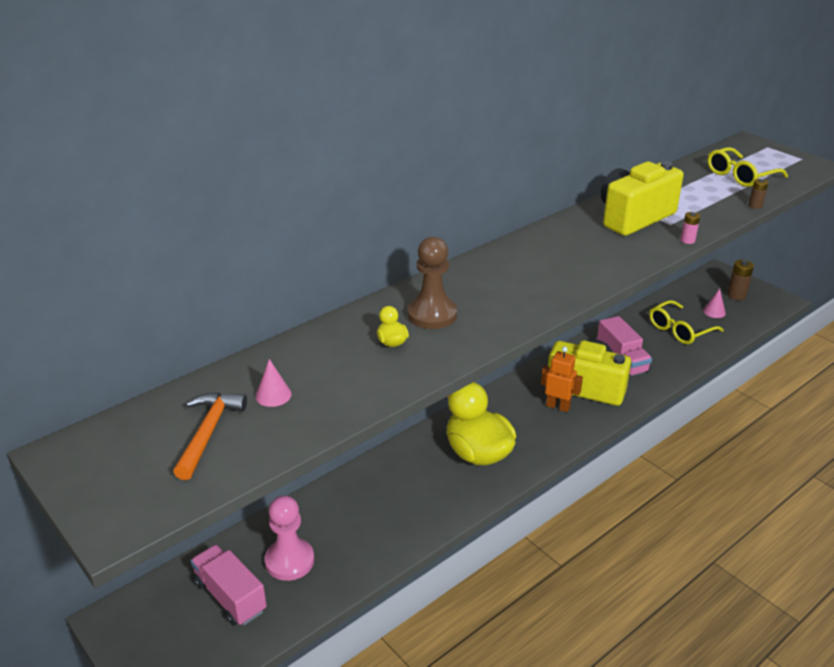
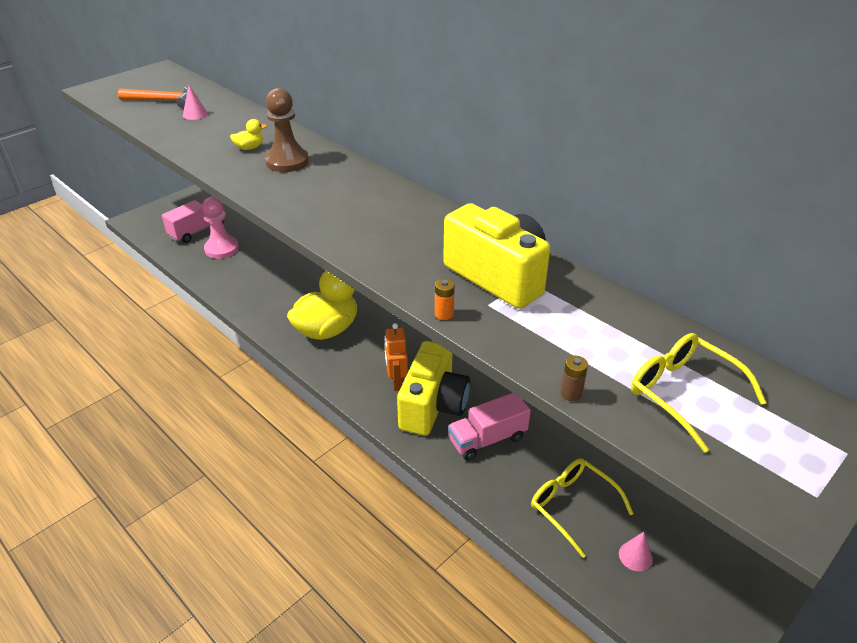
camera: 85 degrees right, 5 degrees up
orange robot [541,347,583,412] -> orange robot turned 150 degrees clockwise [385,323,408,391]
pink battery [680,212,700,244] -> orange battery [435,279,455,320]
brown battery [727,260,754,300] -> none

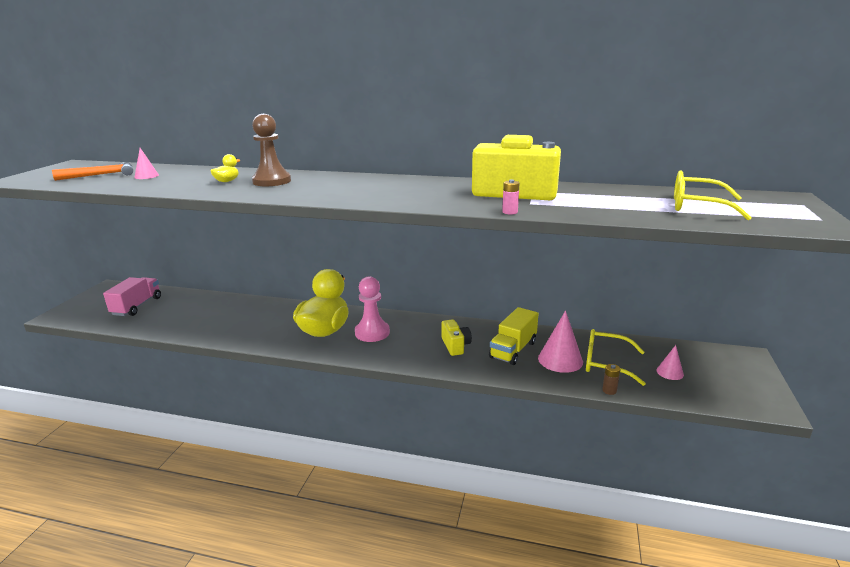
camera: 30 degrees left, 15 degrees down
pink pawn [202,197,239,259] -> pink pawn moved to [355,276,390,342]
orange robot [385,323,408,391] -> none
yellow camera [397,341,470,436] -> yellow camera [442,319,472,356], size x0.51
orange battery [435,279,455,320] -> pink battery [502,179,519,215]
pink truck [448,393,531,460] -> yellow truck [489,307,539,365]
brown battery [561,356,588,402] -> brown battery moved to [602,364,620,395]
none -> pink cone [538,311,583,373]

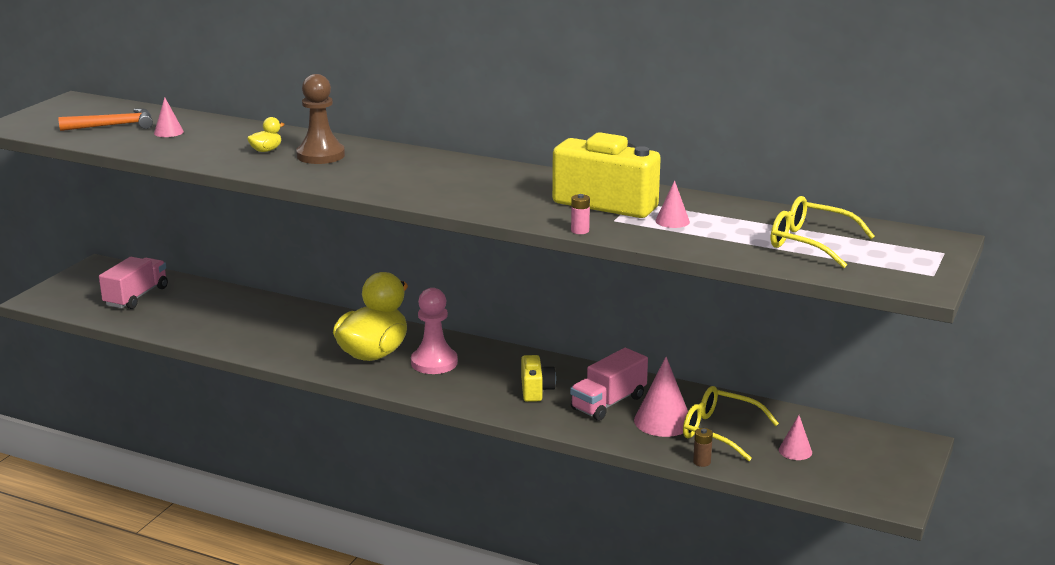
camera: 10 degrees right, 0 degrees up
yellow truck [489,307,539,365] -> pink truck [570,348,648,421]
none -> pink cone [655,180,690,228]

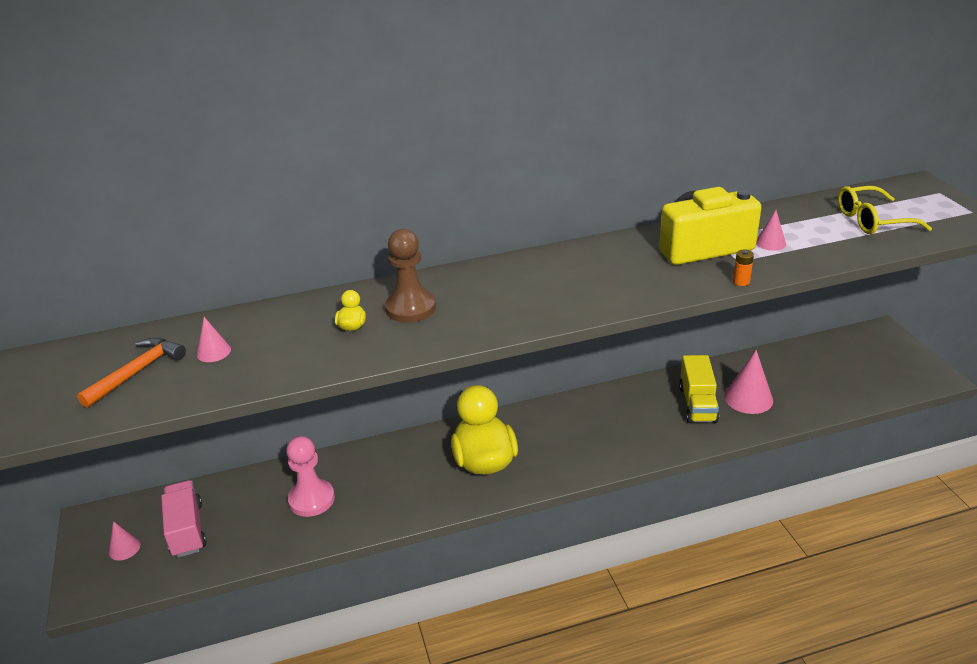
camera: 40 degrees left, 10 degrees up
pink pawn [411,288,458,374] -> pink pawn moved to [286,436,335,517]
yellow camera [521,355,556,402] -> none
pink truck [570,348,648,421] -> yellow truck [679,355,719,423]
pink battery [571,194,590,234] -> orange battery [733,250,754,286]
yellow glasses [683,386,779,461] -> none
brown battery [693,428,713,467] -> none
pink cone [779,415,812,460] -> pink cone moved to [109,521,140,561]

